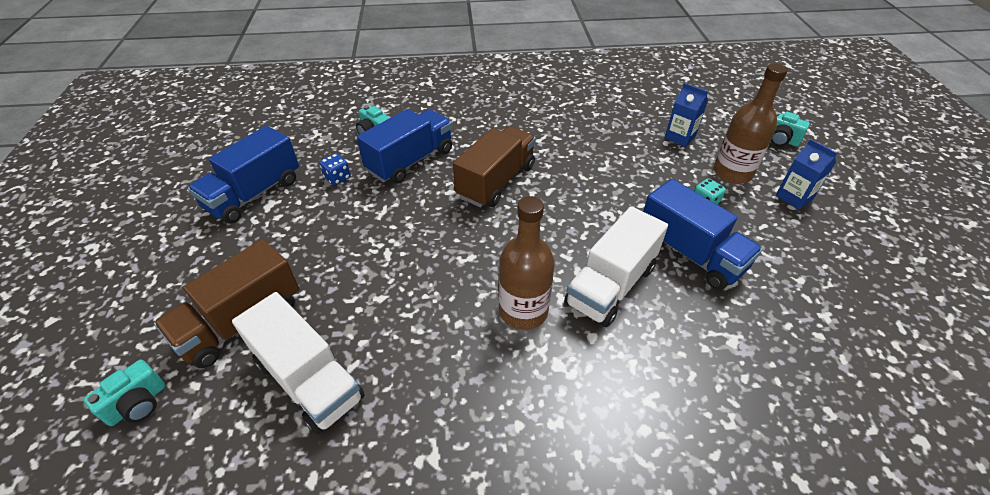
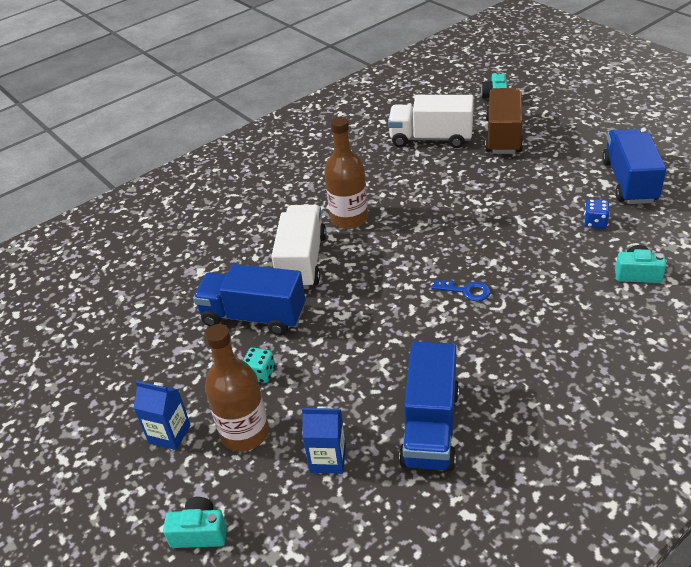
camera: 150 degrees right, 5 degrees down
blue truck [357,109,452,184] -> blue truck moved to [399,342,459,471]
brown truck [453,126,536,207] -> blue key [431,280,491,301]

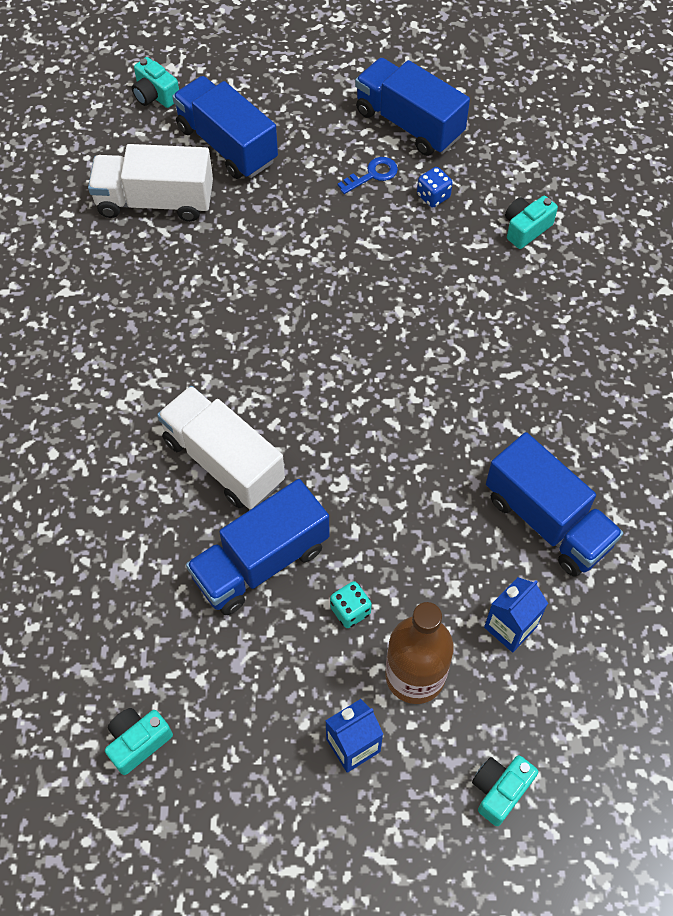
camera: 55 degrees left, 20 degrees up
brown bottle [324,117,368,229] -> none
white truck [388,95,474,148] -> white truck turned 45 degrees clockwise [88,144,213,222]
blue key [431,280,491,301] -> blue key moved to [338,157,398,194]
brown truck [485,88,523,154] -> blue truck [172,76,278,179]
none -> turquoise camera [105,708,173,775]

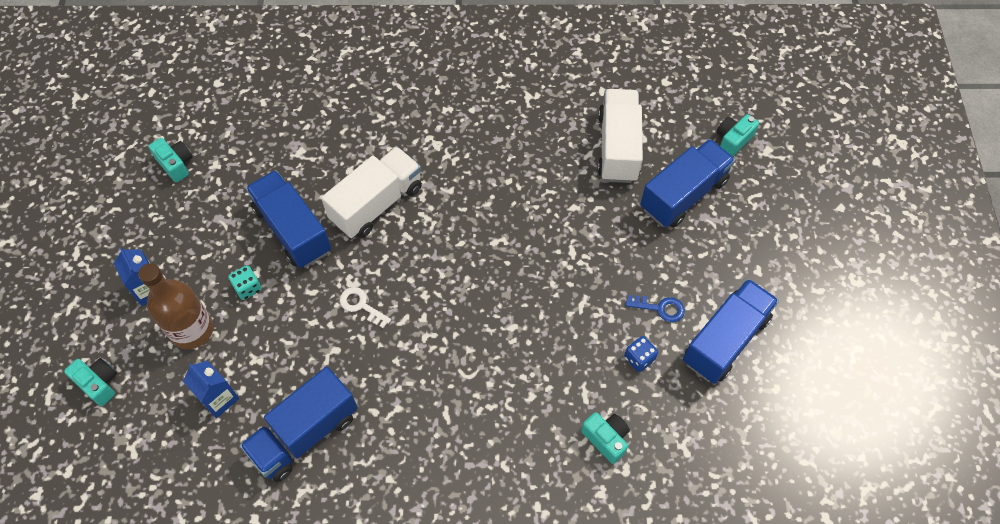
camera: 90 degrees right, 0 degrees up
blue key [338,157,398,194] -> blue key turned 45 degrees counterclockwise [625,295,685,322]
none -> white key [340,287,391,328]

